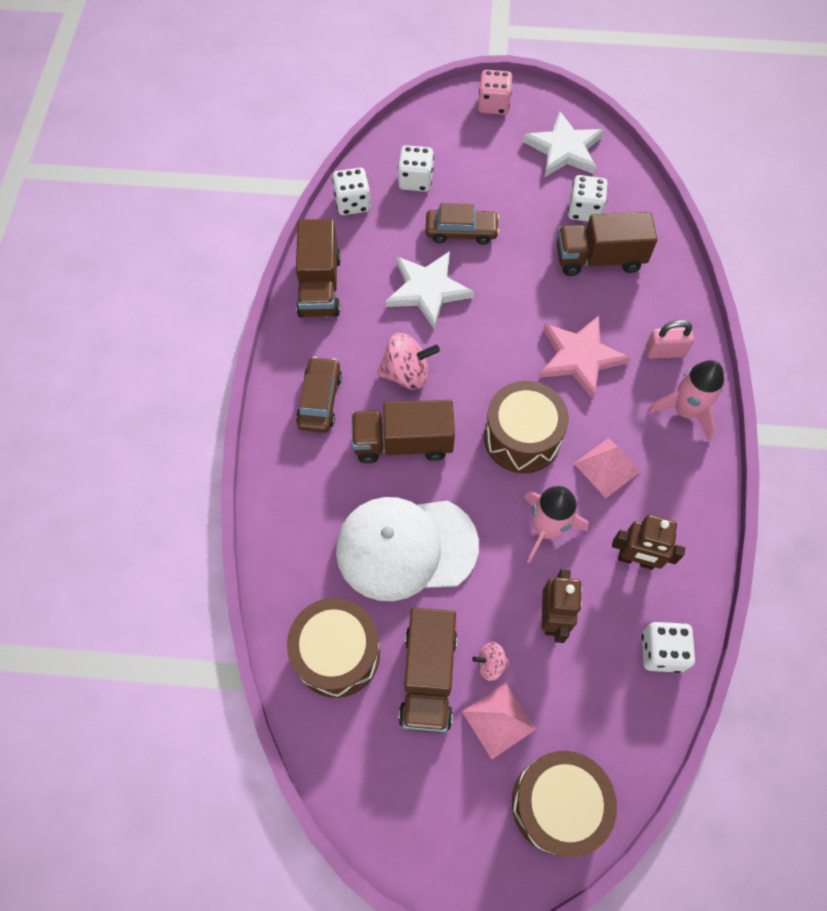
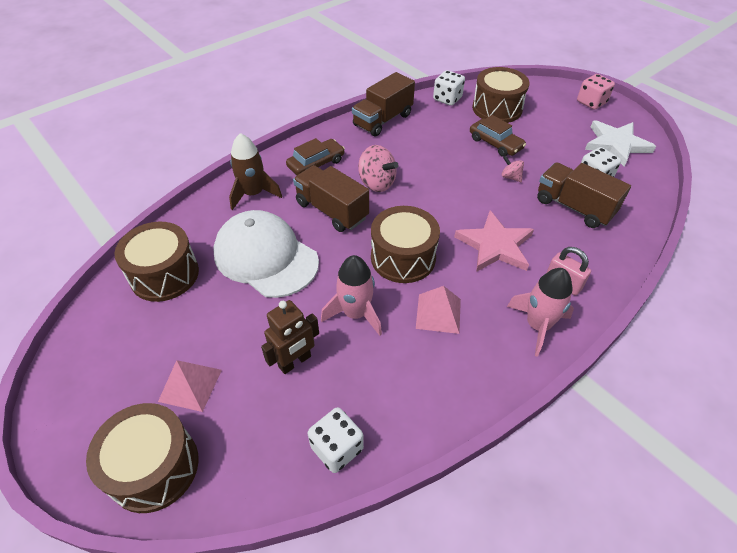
camera: 45 degrees right, 15 degrees down
white star [386,251,474,328] -> none
white dice [398,145,434,192] -> brown drum [472,67,530,123]
brown truck [398,607,457,733] -> none
pink spinning top [472,642,510,681] -> pink spinning top moved to [502,156,524,182]
brown robot [612,515,685,570] -> none
none -> brown rocket [229,133,282,210]

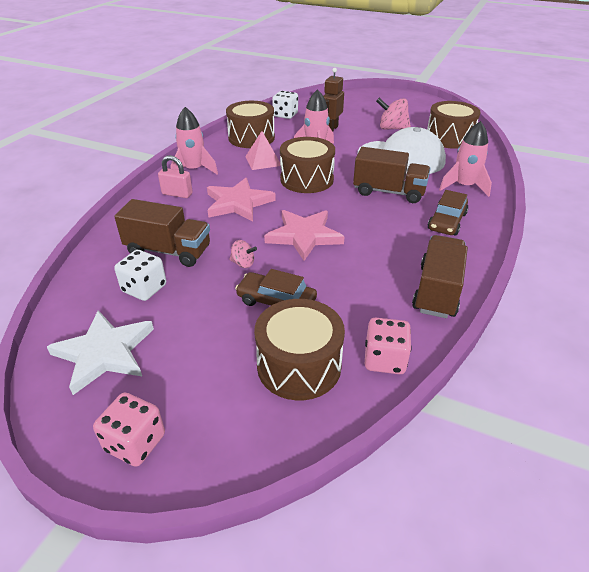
camera: 155 degrees right, 10 degrees down
brown drum [86,403,199,513] -> brown drum moved to [226,101,275,148]
pink pyramid [158,360,222,412] -> none
brown rocket [229,133,282,210] -> pink rocket [439,121,492,197]
pink spinning top [358,145,398,192] -> pink spinning top moved to [376,98,411,130]
white dice [433,70,465,106] -> pink dice [365,317,412,374]
none -> pink star [264,210,345,261]

